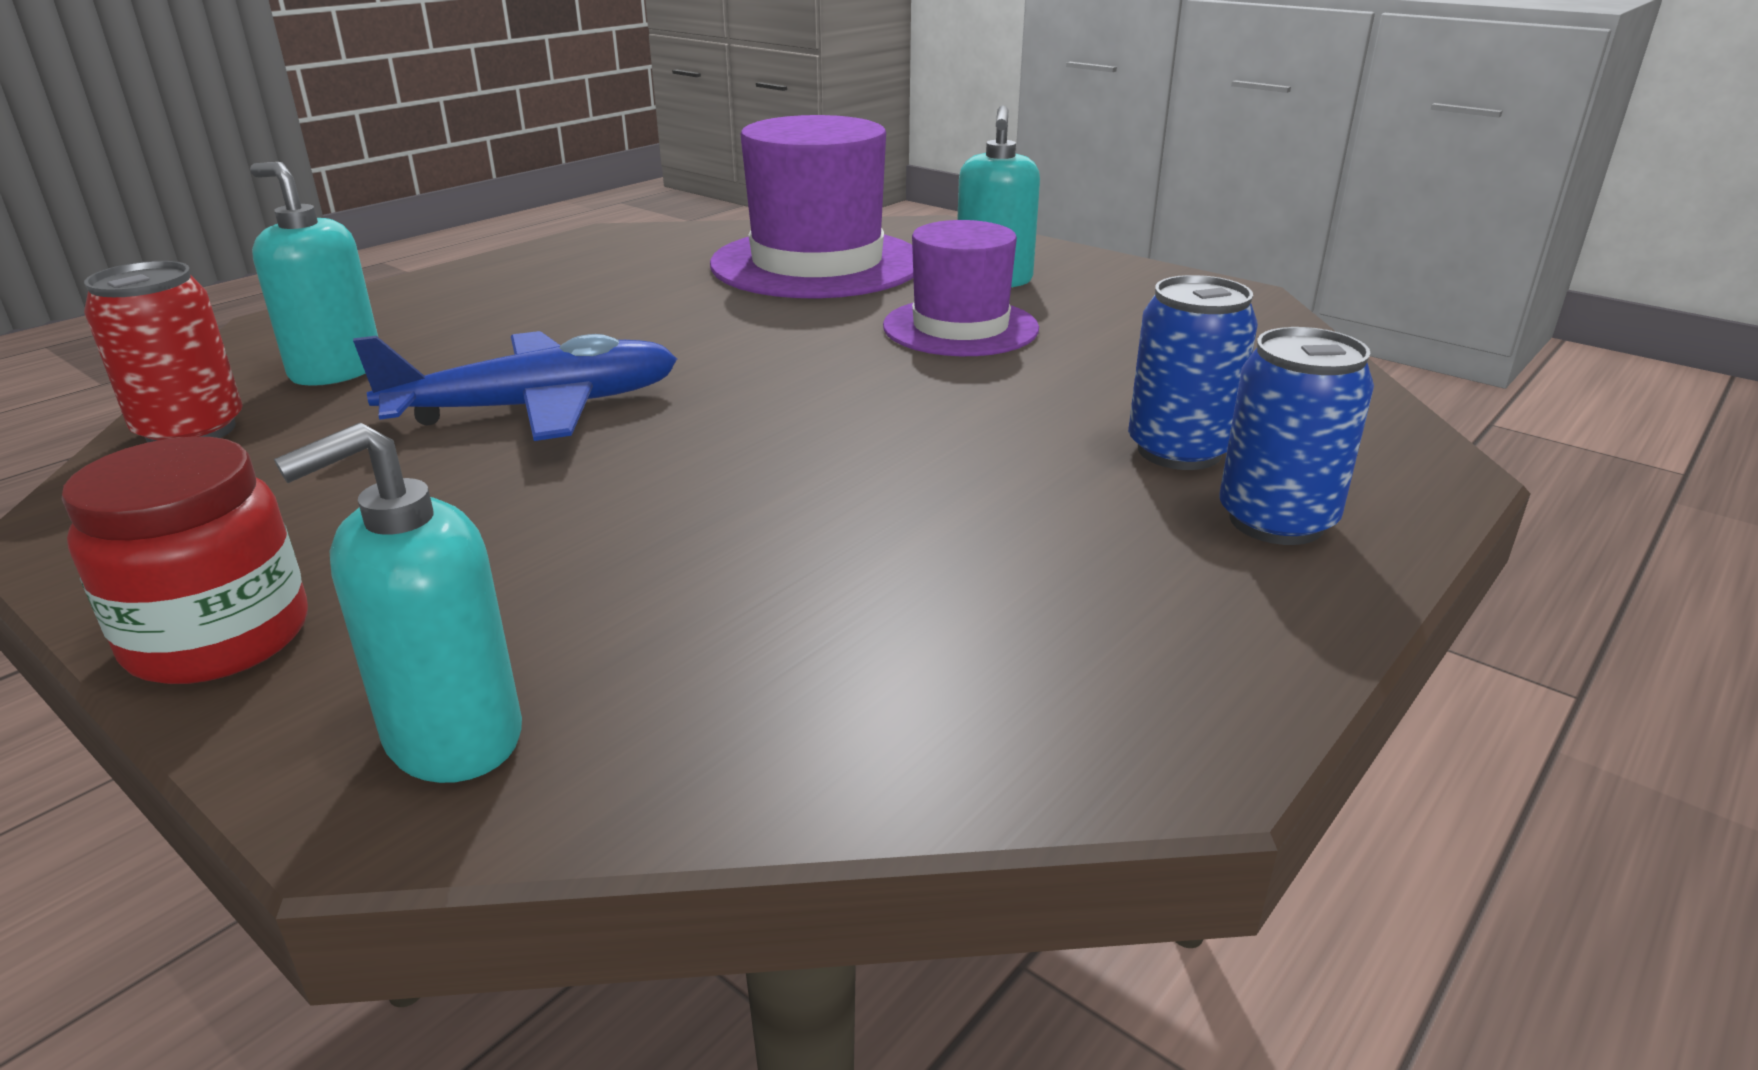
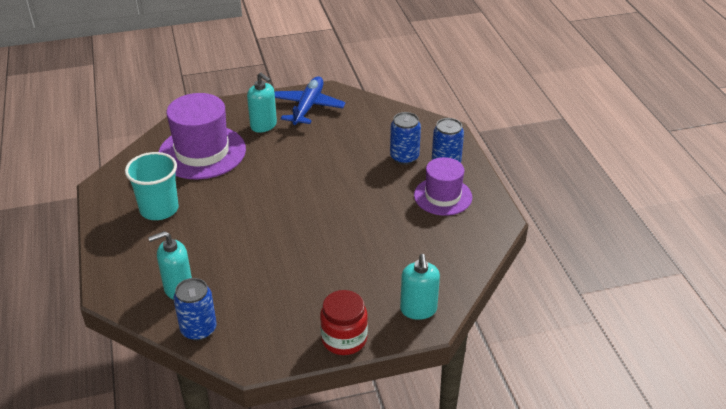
camera: 55 degrees left, 10 degrees up
red can [84,261,243,442] -> blue can [173,278,217,341]
blue plane [353,331,677,441] -> blue plane moved to [275,76,346,125]
purple hat [883,220,1039,356] -> purple hat moved to [414,157,472,216]
none -> turquoise cup [125,152,179,220]

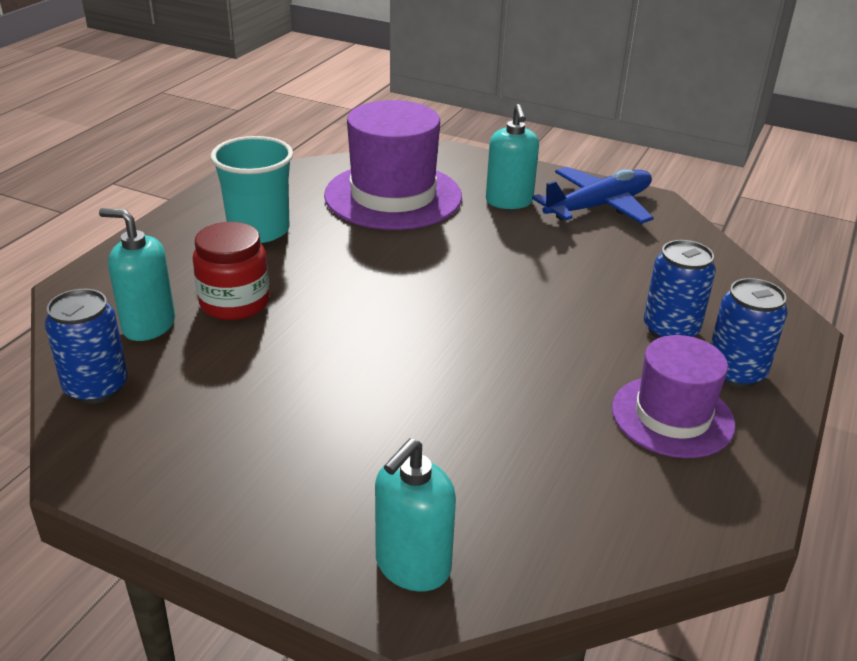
camera: 40 degrees right, 5 degrees down
red jar [320,290,368,355] -> red jar moved to [193,222,270,320]

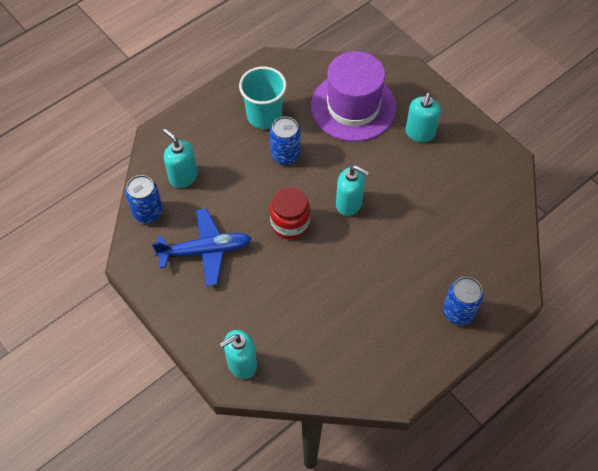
camera: 25 degrees right, 25 degrees up
red jar [193,222,270,320] -> red jar moved to [270,187,310,239]
blue plane [532,167,654,224] -> blue plane moved to [152,209,251,286]
purple hat [612,335,735,458] -> none
blue can [644,240,716,339] -> blue can moved to [270,117,301,165]
none -> turquoise soap dispenser [336,165,369,216]

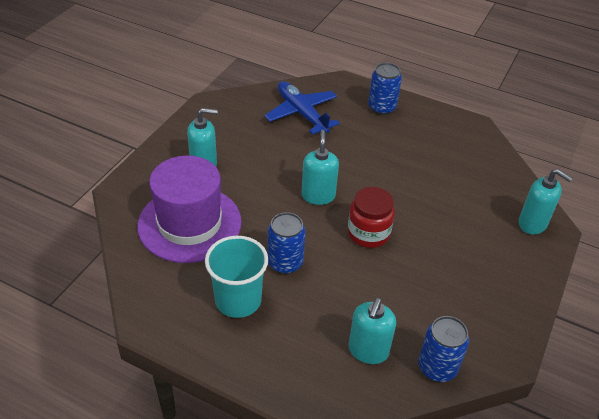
camera: 115 degrees left, 15 degrees down
blue plane [152,209,251,286] -> blue plane moved to [264,81,340,135]

